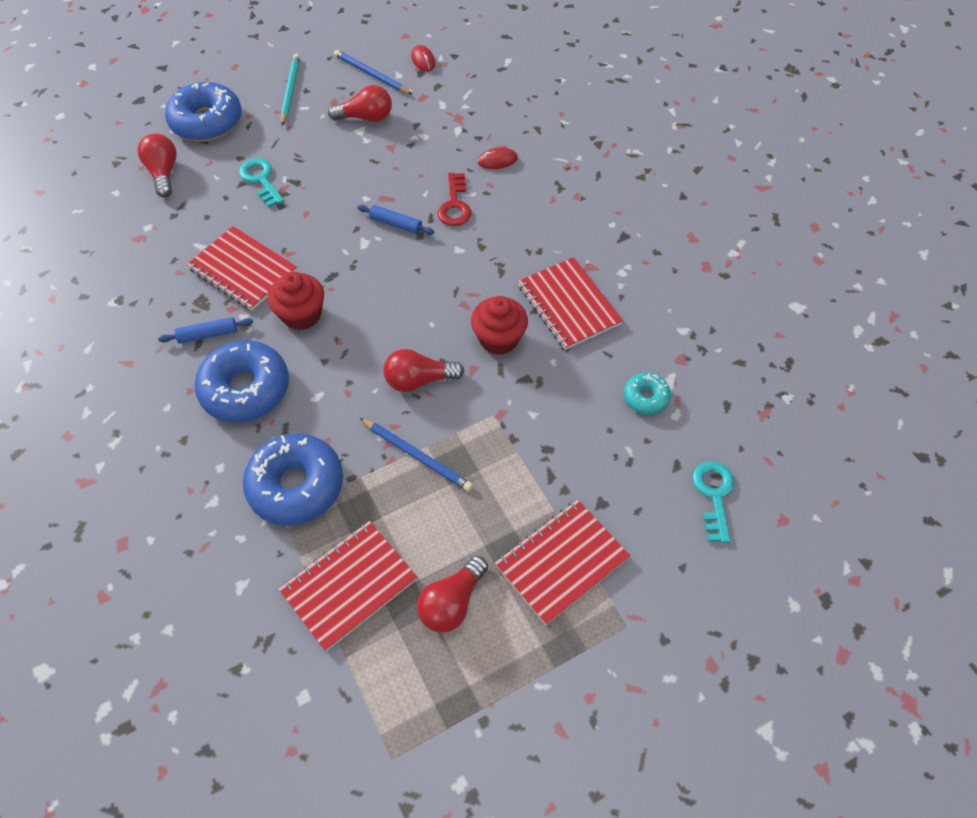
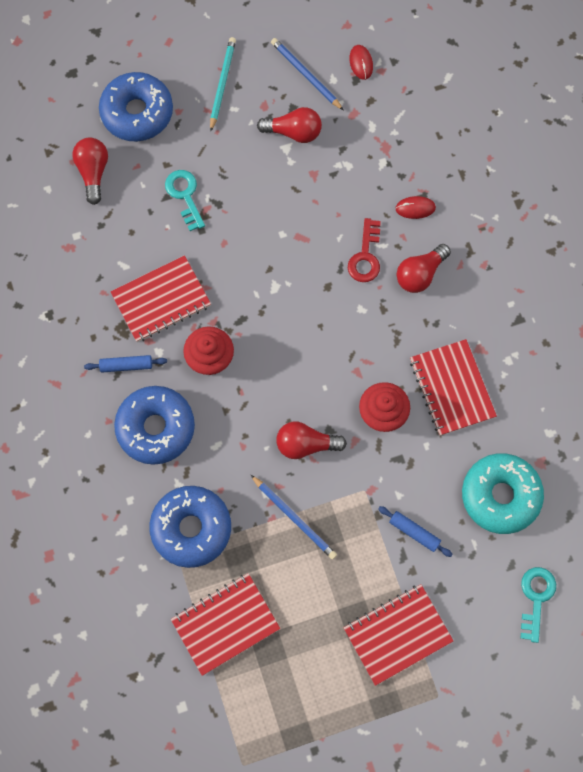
camera: 10 degrees right, 15 degrees up
red notebook [187,226,297,311] -> red notebook turned 75 degrees counterclockwise [110,255,211,342]
blue rolling pin [357,205,435,235] -> blue rolling pin moved to [378,506,453,557]
red light bulb [417,556,488,633] -> red light bulb moved to [397,244,451,293]
turquoise donut [624,372,671,415] -> turquoise donut [462,453,544,534], size x1.96

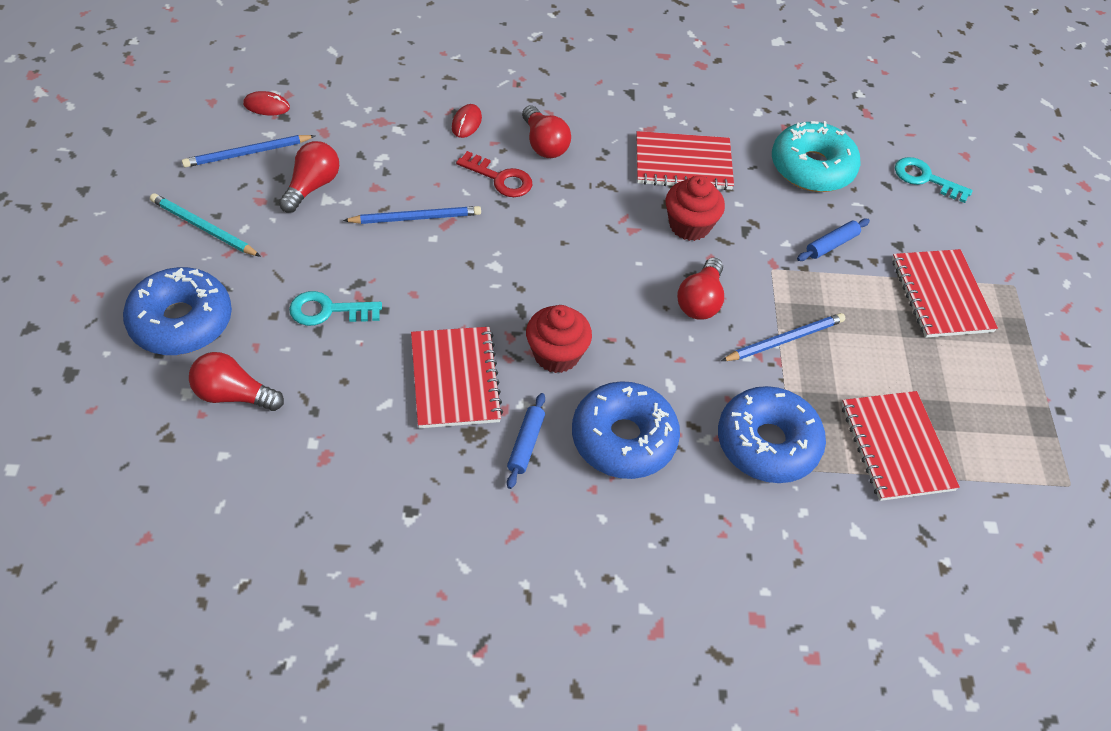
camera: 75 degrees left, 20 degrees down
none -> blue pencil [343,206,481,224]

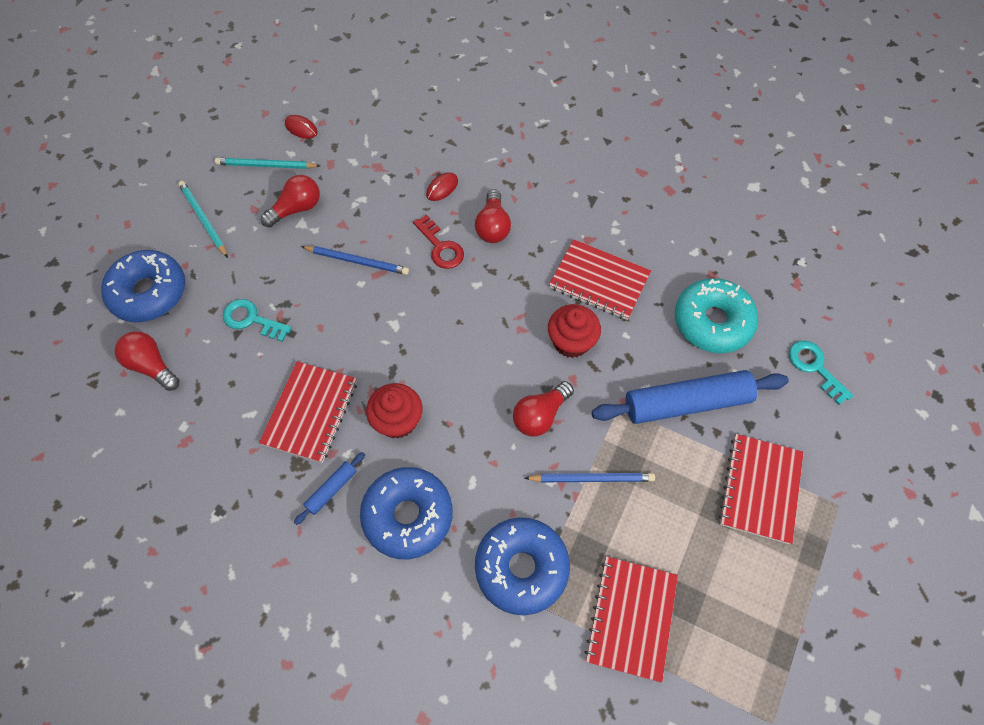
camera: 30 degrees right, 10 degrees up
blue pencil [182,135,315,168] -> turquoise pencil [215,158,320,169]
blue rolling pin [797,218,870,261] -> blue rolling pin [592,370,789,424], size x2.21

